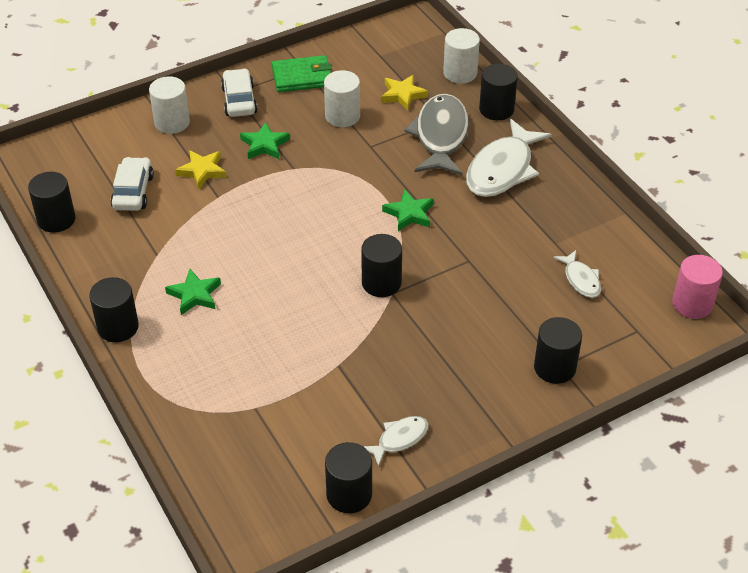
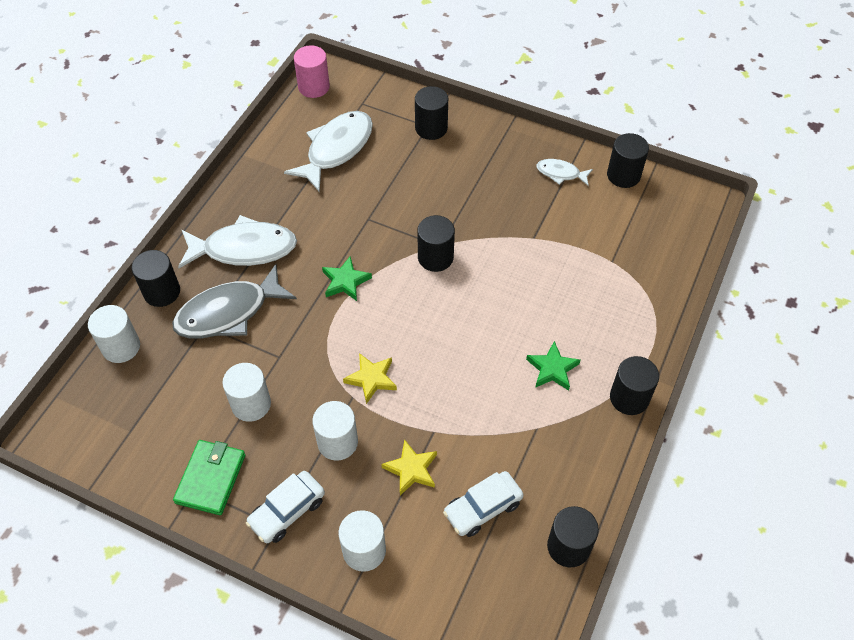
camera: 125 degrees left, 10 degrees up
green star [240,122,290,159] -> white cylinder [312,401,358,461]
green wallet [272,55,332,92] -> green wallet turned 60 degrees clockwise [173,440,245,515]
yellow star [381,75,428,111] -> yellow star moved to [343,353,397,404]
white fish [553,250,601,298] -> white fish [284,111,373,192], size x1.98

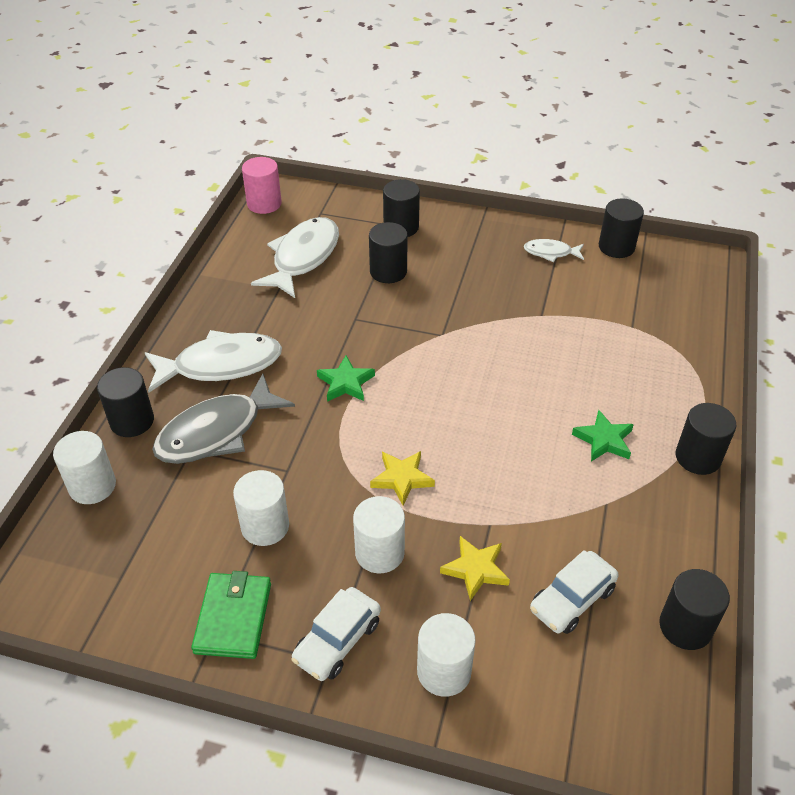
camera: 10 degrees left, 10 degrees down
black cylinder [417,215,455,272] -> black cylinder moved to [369,222,408,283]

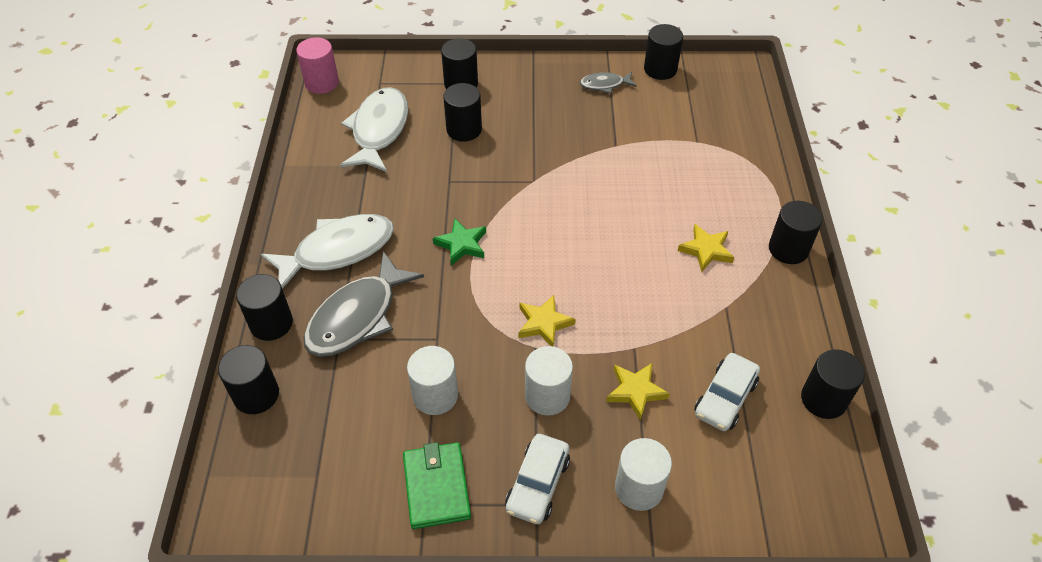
camera: 15 degrees left, 5 degrees up
white cylinder [53,431,116,504] -> black cylinder [218,345,279,414]
white fish [524,239,584,262] -> grey fish [580,72,637,94]
green star [572,410,634,462] -> yellow star [678,224,734,272]

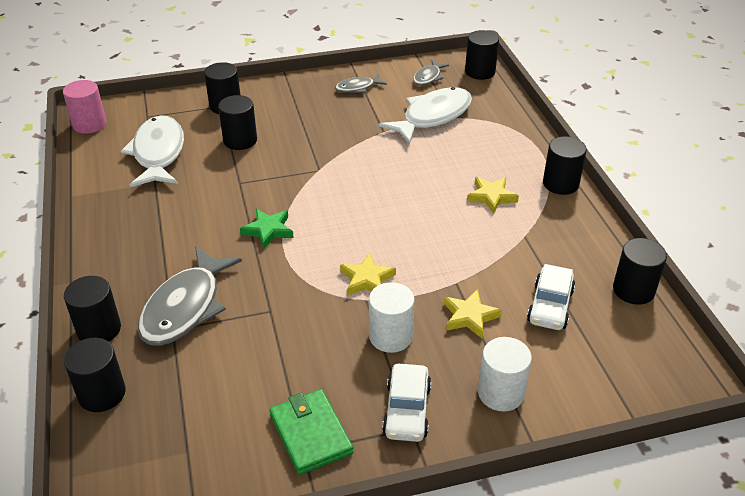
camera: 15 degrees left, 10 degrees down
white fish [261,214,394,289] -> white fish moved to [378,87,472,144]
white cylinder [407,346,458,415] -> none
black cylinder [644,24,683,80] -> black cylinder moved to [465,30,499,80]
none -> grey fish [413,60,449,86]

